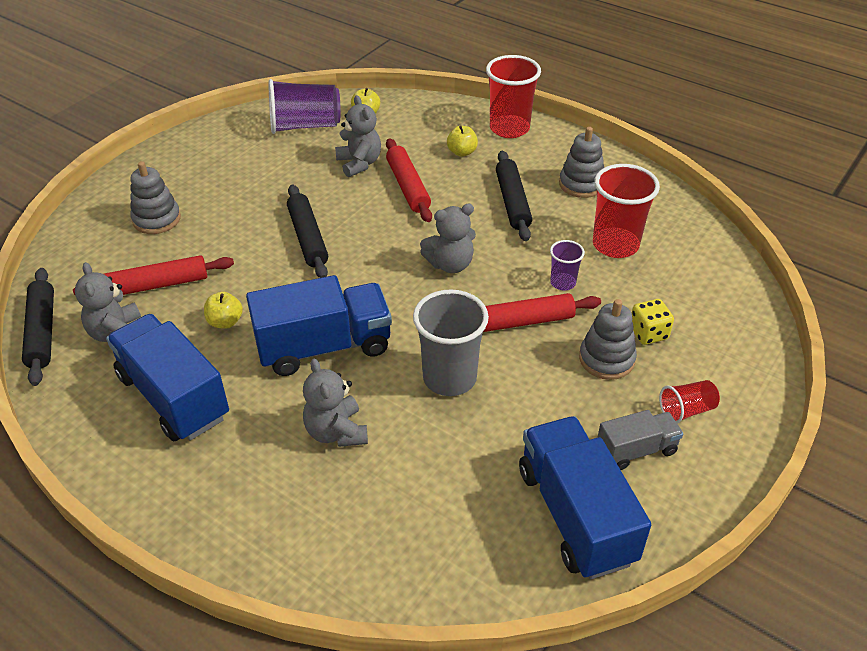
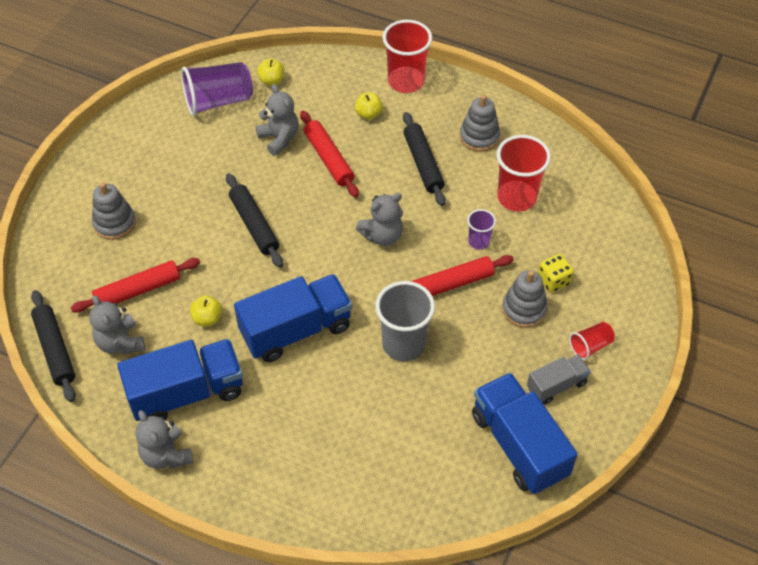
camera: 10 degrees left, 10 degrees up
blue truck [106,314,229,442] -> blue truck turned 120 degrees clockwise [117,339,243,421]
grey teddy bear [303,359,368,447] -> grey teddy bear moved to [135,410,194,469]

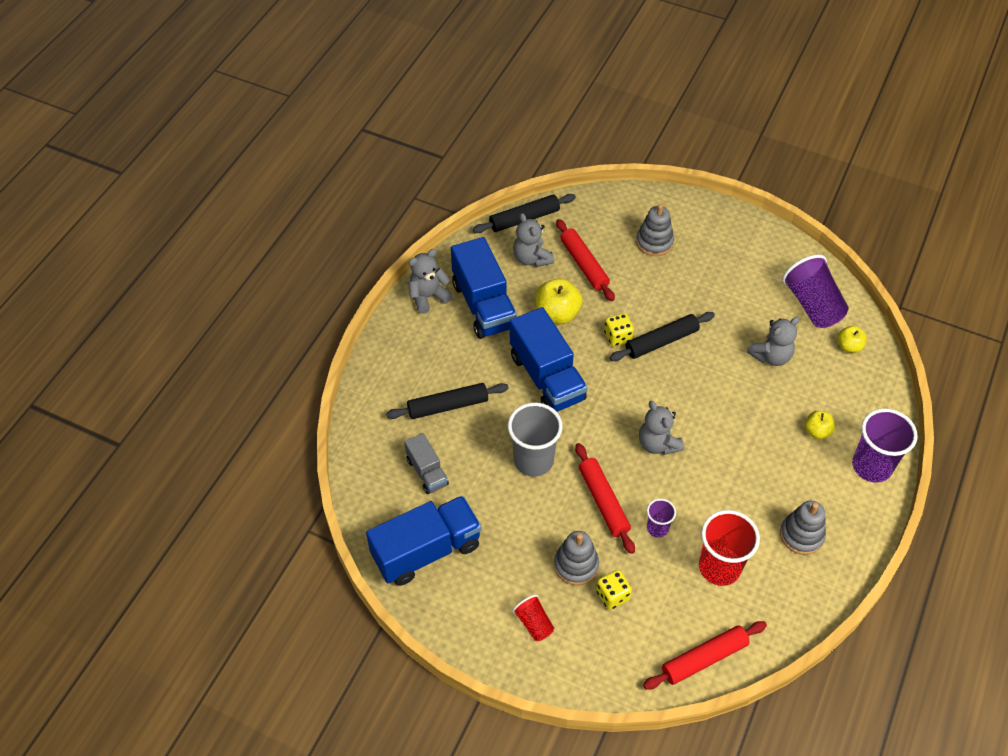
camera: 90 degrees right, 0 degrees up
grey teddy bear [89,296,145,355] -> grey teddy bear turned 90 degrees counterclockwise [513,213,554,267]
yellow apple [190,295,222,326] -> yellow apple [535,278,583,324], size x1.71
red rolling pin [300,111,359,197] -> red rolling pin moved to [643,621,767,689]
red cup [382,20,432,93] -> purple cup [852,408,918,483]
black rolling pin [403,112,446,206] -> black rolling pin moved to [386,383,509,419]
grey truck [527,354,591,405] -> grey truck moved to [404,433,449,494]
none -> yellow dice [604,313,634,347]

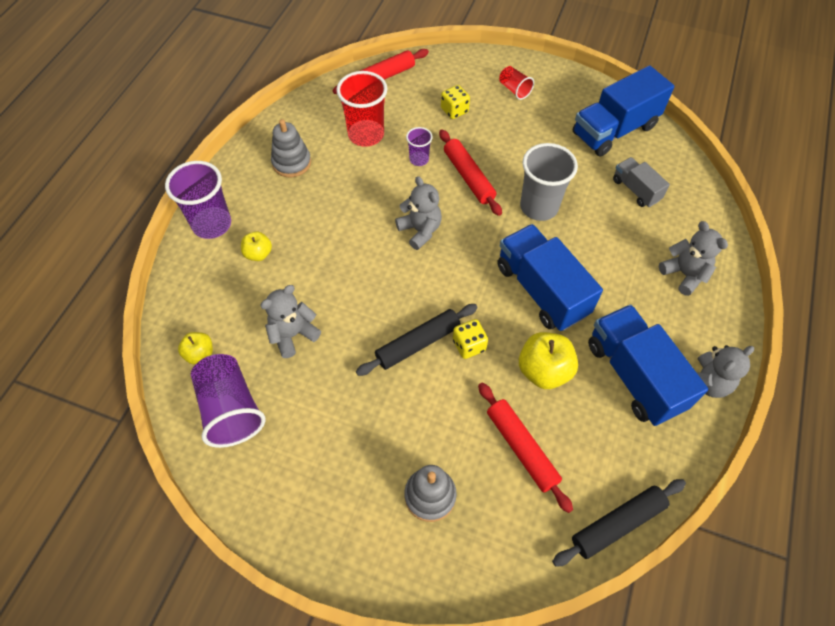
camera: 175 degrees right, 5 degrees up
black rolling pin [386,383,509,419] -> none
grey teddy bear [513,213,554,267] -> grey teddy bear moved to [659,221,728,296]
grey stacking toy [554,531,599,585] -> none

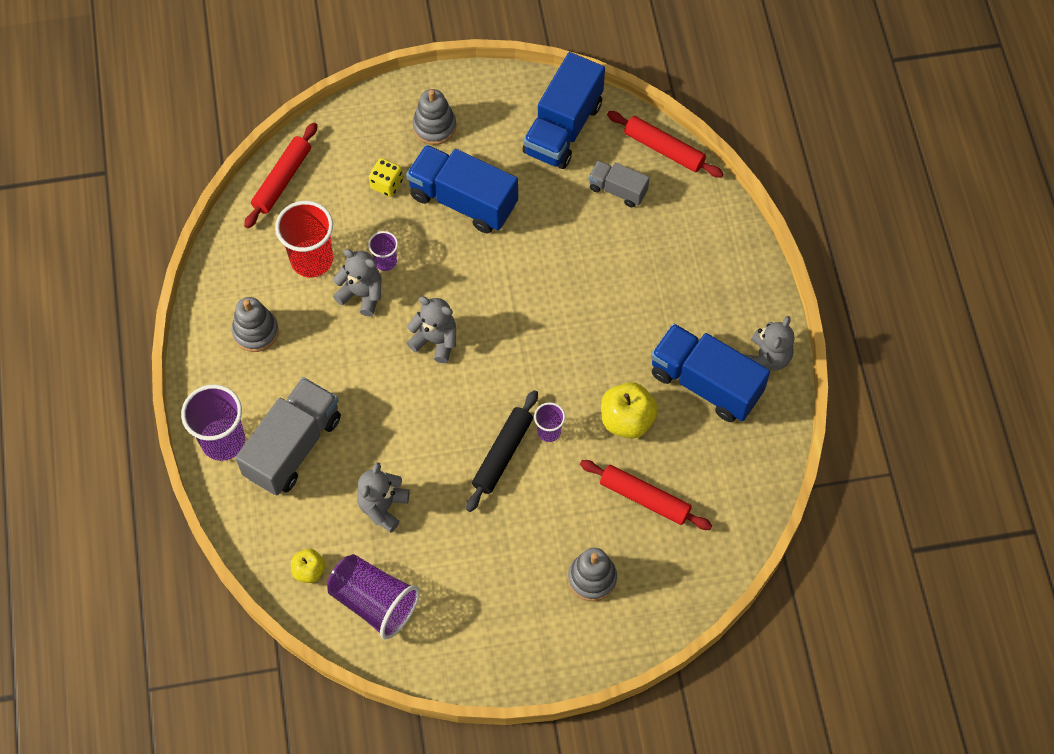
camera: 30 degrees left, 5 degrees up
yellow apple [241,232,272,261] -> grey truck [235,377,341,495]
red rolling pin [439,129,502,216] -> red rolling pin moved to [607,111,724,178]
yellow dice [453,319,488,359] -> purple cup [534,402,565,442]
blue truck [497,224,603,331] -> blue truck moved to [406,145,518,234]
red cup [499,66,534,100] -> grey stacking toy [413,89,456,145]
grey cup [520,143,578,221] -> none
black rolling pin [552,479,686,567] -> none
grey teddy bear [659,221,728,296] -> grey teddy bear moved to [333,249,381,317]

